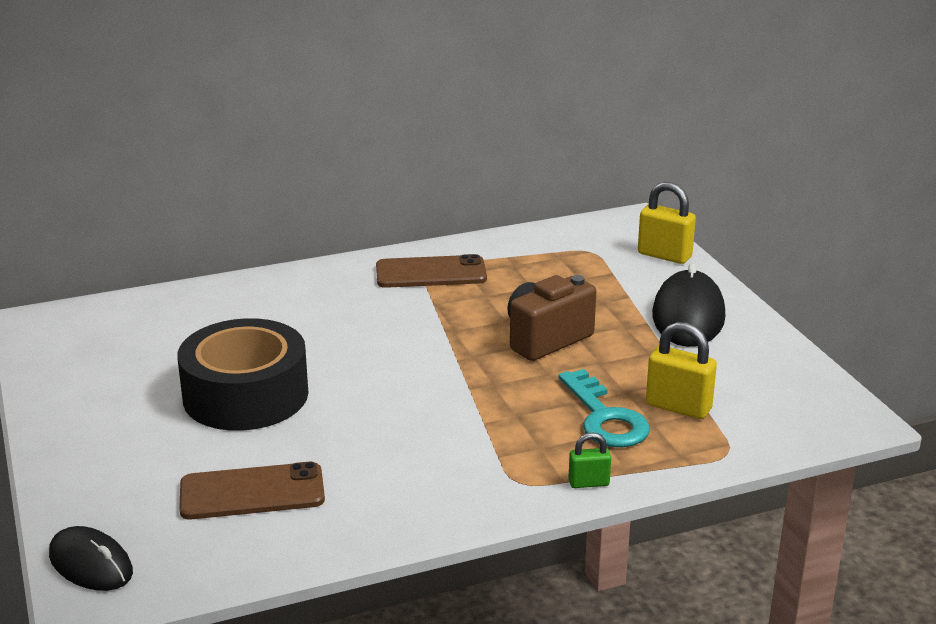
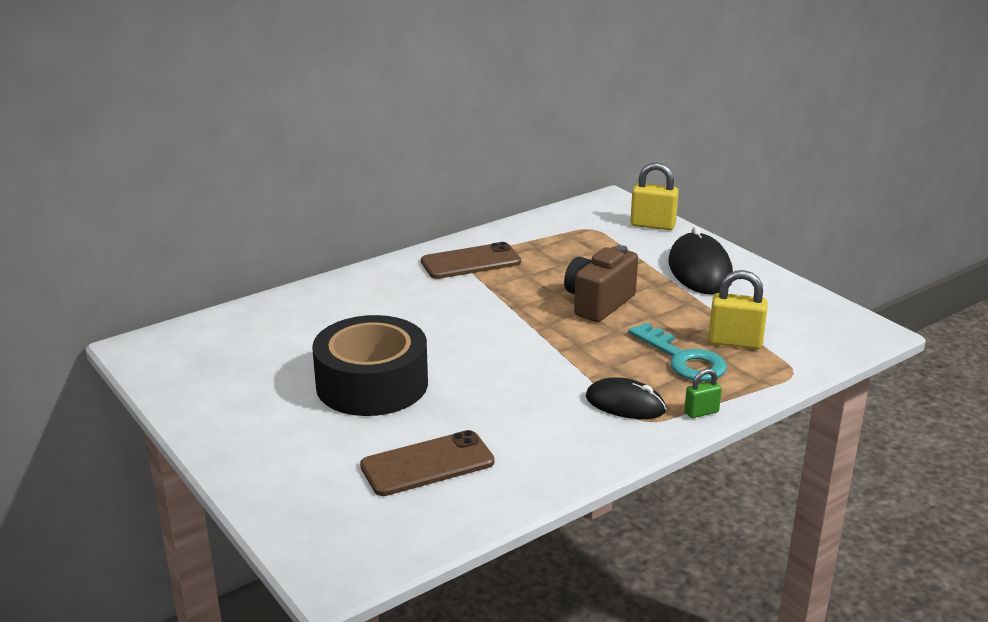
camera: 15 degrees left, 0 degrees up
black mouse [49,526,133,591] -> black mouse moved to [586,377,666,419]

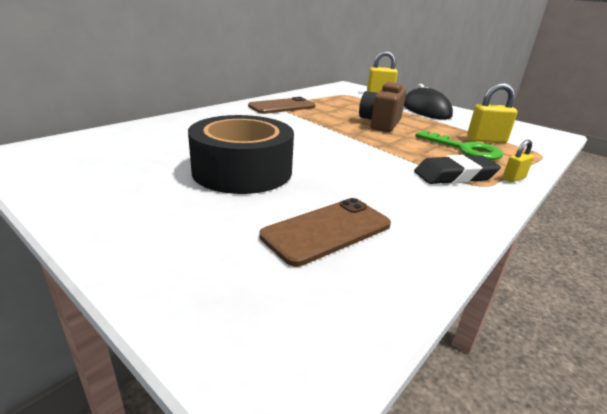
camera: 15 degrees left, 0 degrees up
black mouse [586,377,666,419] -> black eraser [414,155,501,184]
turquoise key [628,323,727,381] -> green key [415,130,503,160]
green padlock [684,369,722,418] -> yellow padlock [503,139,534,182]

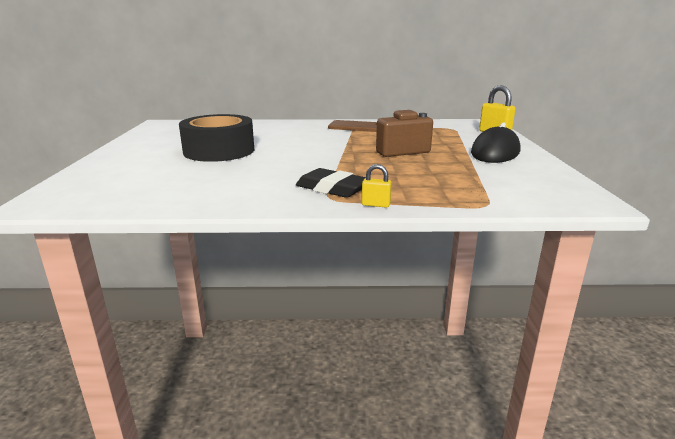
camera: 50 degrees right, 5 degrees down
brown phone [259,198,391,267] -> none
green key [415,130,503,160] -> none
yellow padlock [467,83,518,143] -> none

